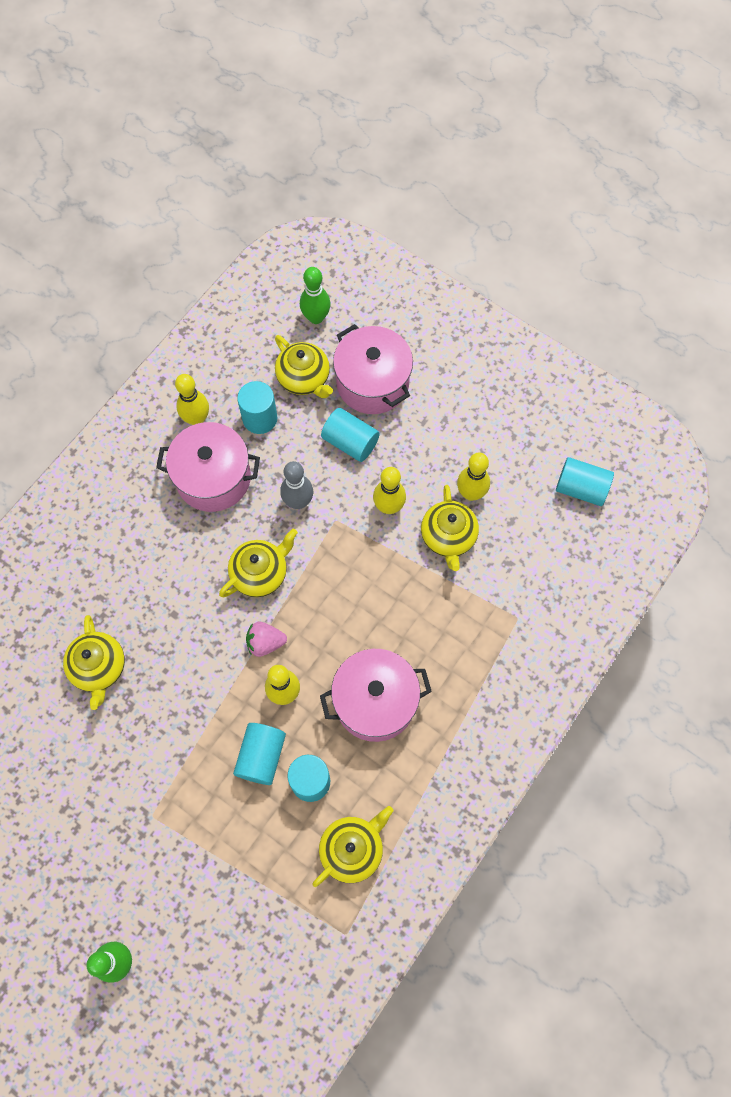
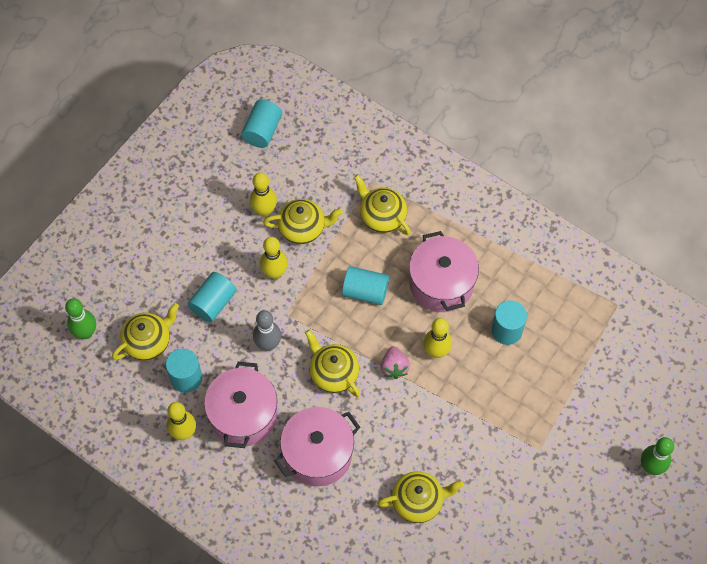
camera: 90 degrees left, 5 degrees down
turquoise cylinder [233,723,286,785] -> turquoise cylinder moved to [342,266,389,305]
yellow teapot [313,806,394,887] -> yellow teapot moved to [354,174,411,235]
pink pot [333,324,413,414] -> pink pot moved to [274,407,360,487]

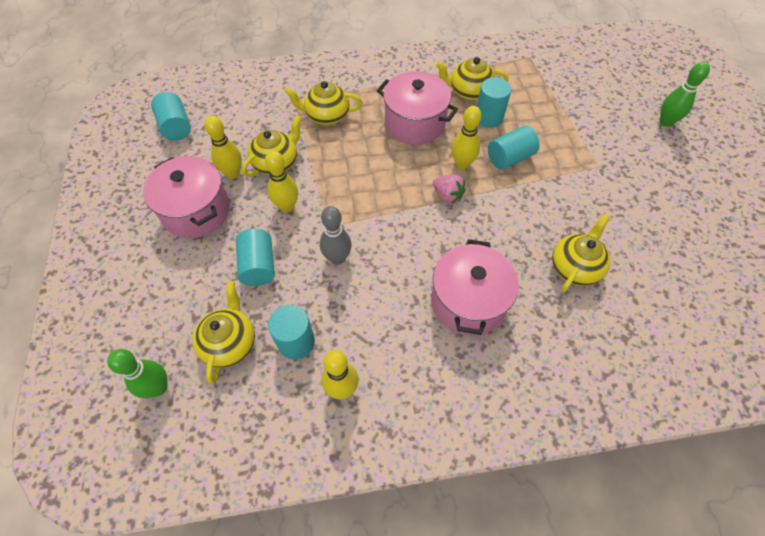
camera: 45 degrees left, 5 degrees down
pink pot [204,362,277,448] -> pink pot moved to [143,156,230,238]
yellow teapot [305,329,360,397] -> yellow teapot moved to [436,57,509,100]
turquoise cylinder [342,266,389,305] -> turquoise cylinder moved to [488,126,540,170]

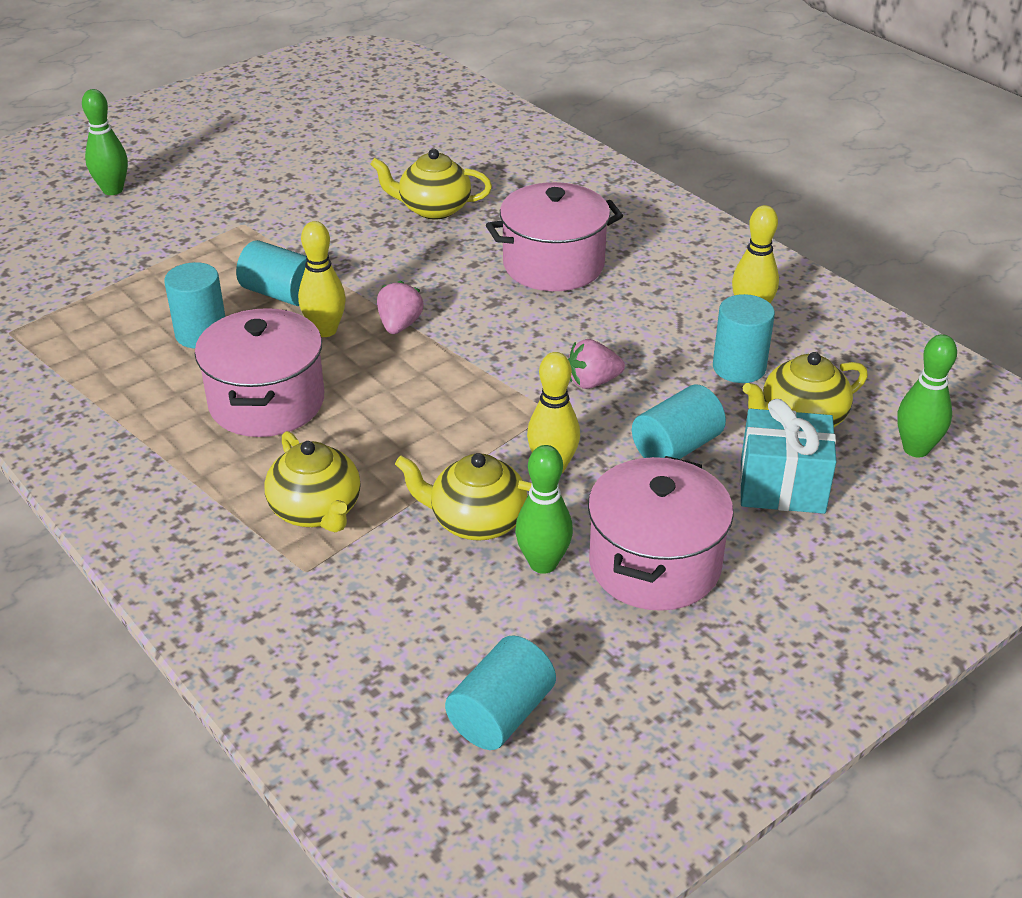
camera: 120 degrees left, 20 degrees down
yellow bowling pin [204,116,242,179] -> green bowling pin [515,445,573,574]
grey bowling pin [320,206,352,265] -> pink strawberry [568,339,625,389]
yellow teapot [436,57,509,100] -> none
none -> turquoise gift [740,399,836,514]

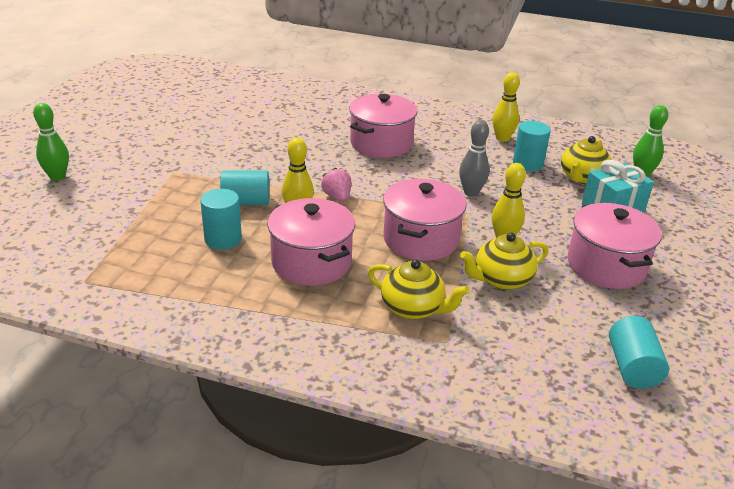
camera: 35 degrees left, 5 degrees down
yellow teapot [370,149,492,219] -> none
green bowling pin [515,445,573,574] -> none
pink strawberry [568,339,625,389] -> grey bowling pin [459,120,490,197]
turquoise cylinder [632,384,726,459] -> none
none -> pink pot [383,179,466,261]

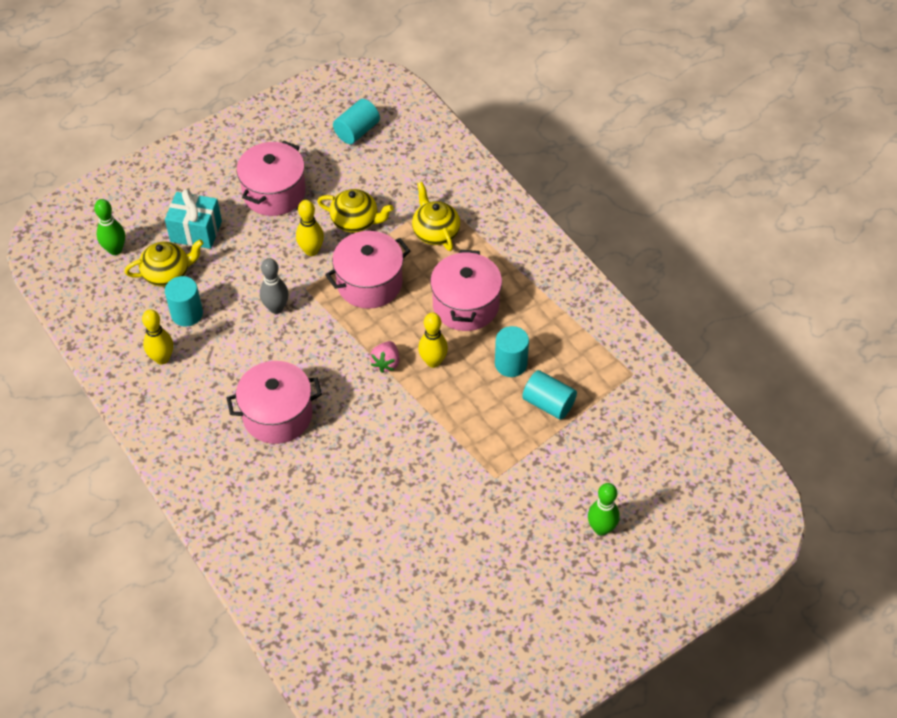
camera: 140 degrees left, 20 degrees up
turquoise cylinder [220,170,269,205] -> turquoise cylinder moved to [522,370,577,420]

